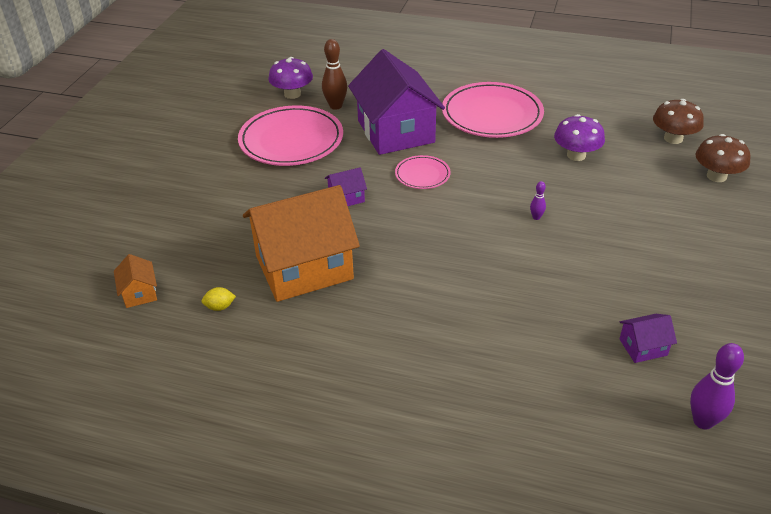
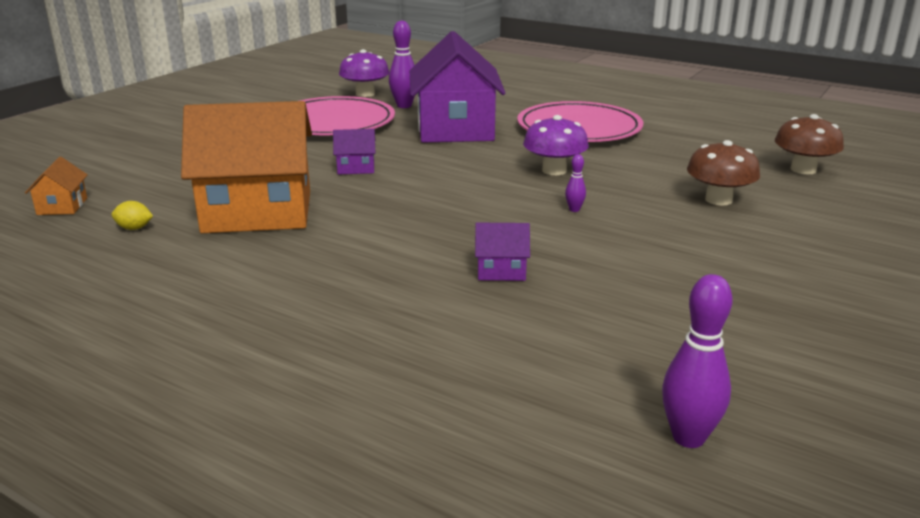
camera: 15 degrees right, 15 degrees down
brown bowling pin [322,39,347,110] -> purple bowling pin [389,20,415,108]
pink plate [395,155,451,189] -> none
purple mushroom [554,114,605,161] -> purple mushroom moved to [523,115,589,175]
purple house [619,314,677,363] -> purple house moved to [475,223,530,281]
brown mushroom [696,134,751,182] -> brown mushroom moved to [687,140,760,206]

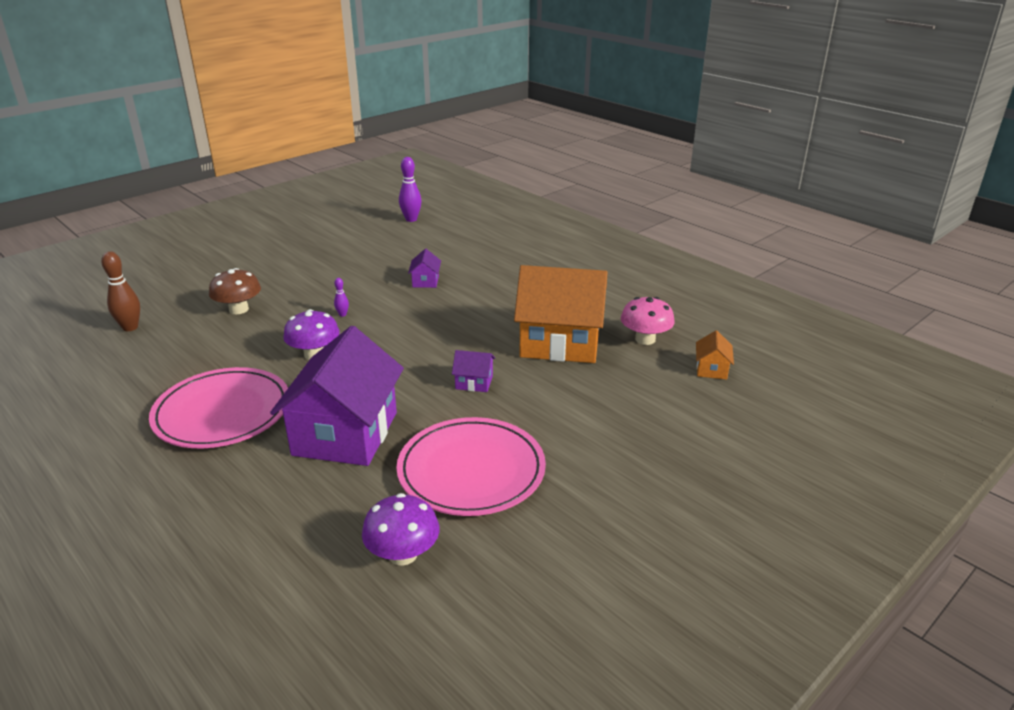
camera: 165 degrees left, 5 degrees up
yellow lemon [112,201,153,230] -> pink mushroom [621,297,675,345]
purple bowling pin [389,20,415,108] -> none
purple house [475,223,530,281] -> purple house turned 75 degrees clockwise [408,249,441,288]
brown mushroom [775,114,844,174] -> brown bowling pin [101,251,140,331]

